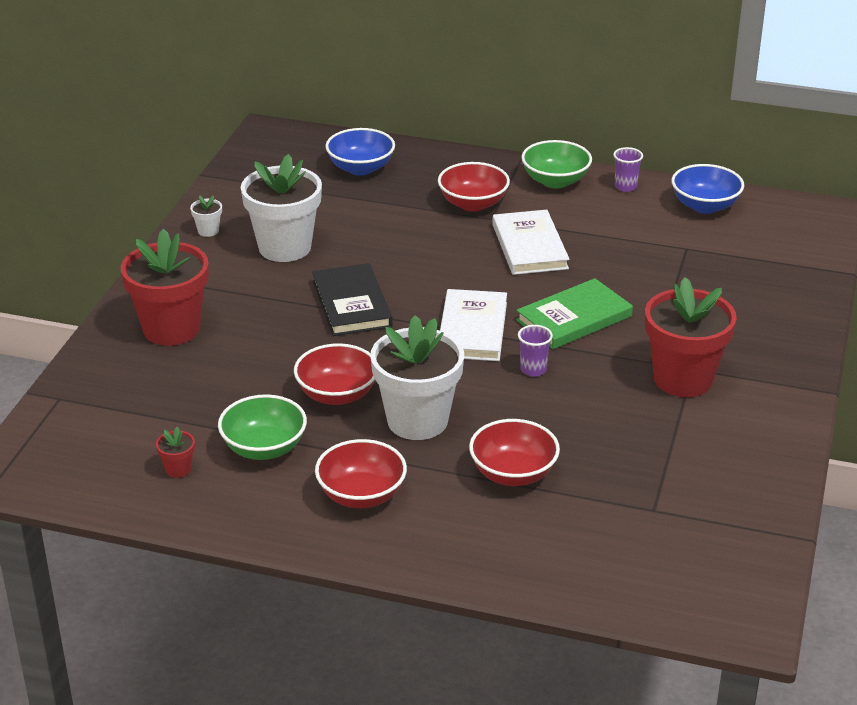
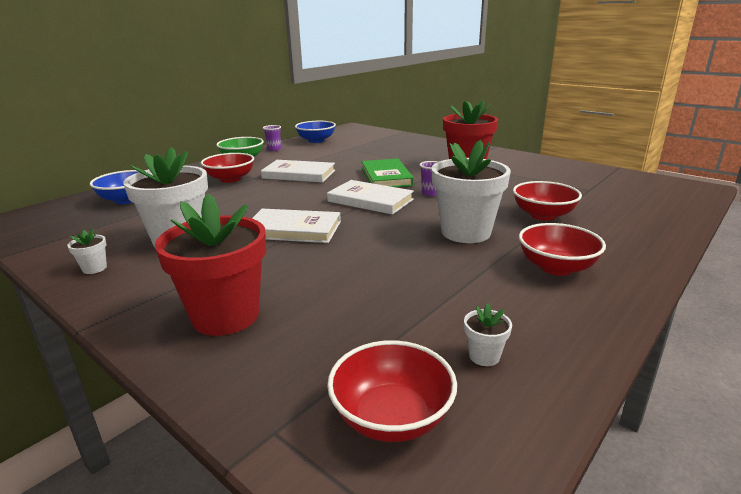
camera: 65 degrees left, 10 degrees down
red flower pot [156,427,195,478] -> white flower pot [464,303,512,366]
green bowl [218,394,307,460] -> none
red bowl [294,343,375,405] -> red bowl moved to [327,340,457,442]
black book [312,263,393,336] -> white book [252,209,341,243]

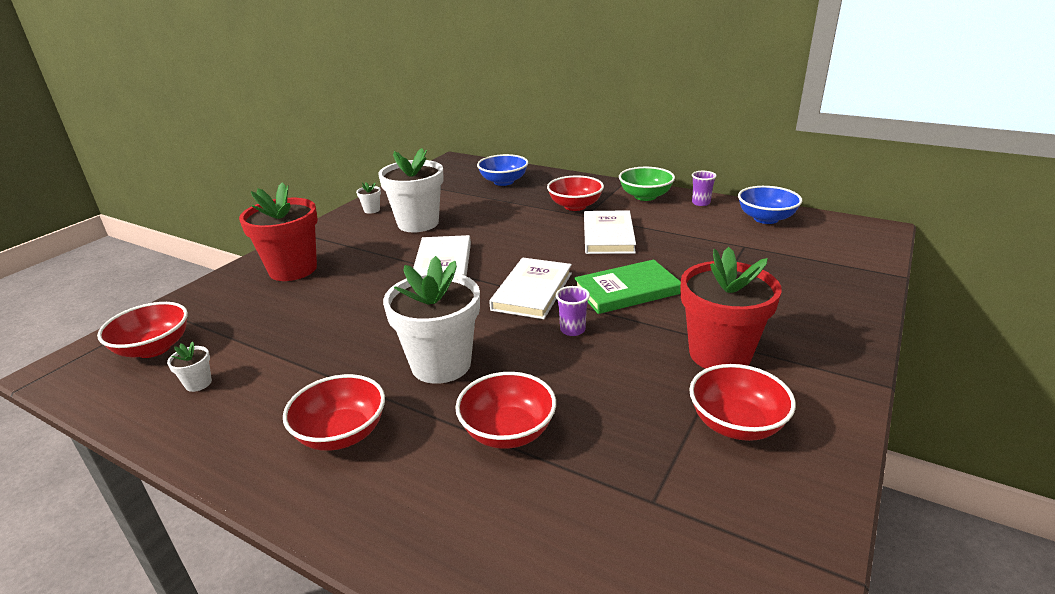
camera: 80 degrees right, 5 degrees up
none -> red bowl [689,364,796,441]

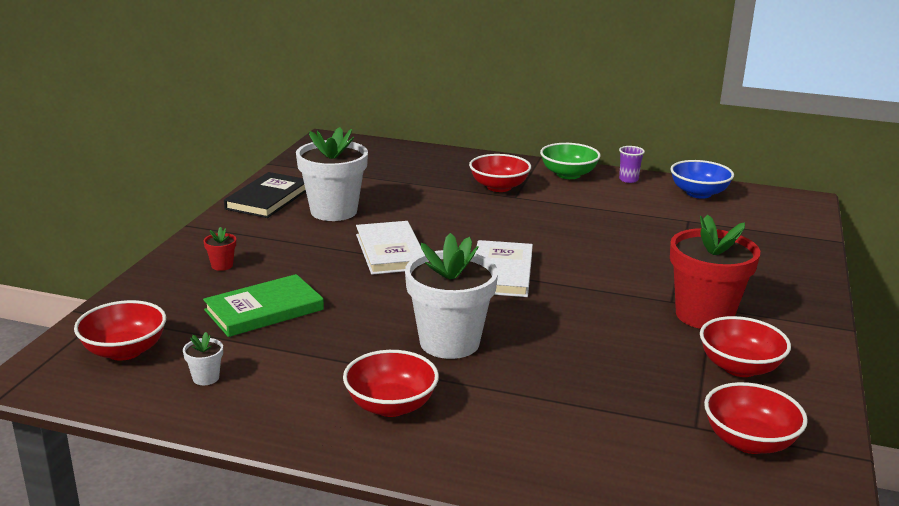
camera: 15 degrees left, 5 degrees down
red flower pot [239,182,318,281] -> red flower pot [204,227,236,271], size x0.40
white flower pot [356,182,381,214] -> black book [224,172,306,218]
red bowl [455,372,556,449] -> red bowl moved to [704,382,808,454]
blue bowl [477,154,528,186] -> none
purple cup [556,286,590,336] -> none
green book [574,259,681,314] -> green book moved to [203,274,324,337]
white book [584,210,636,254] -> none

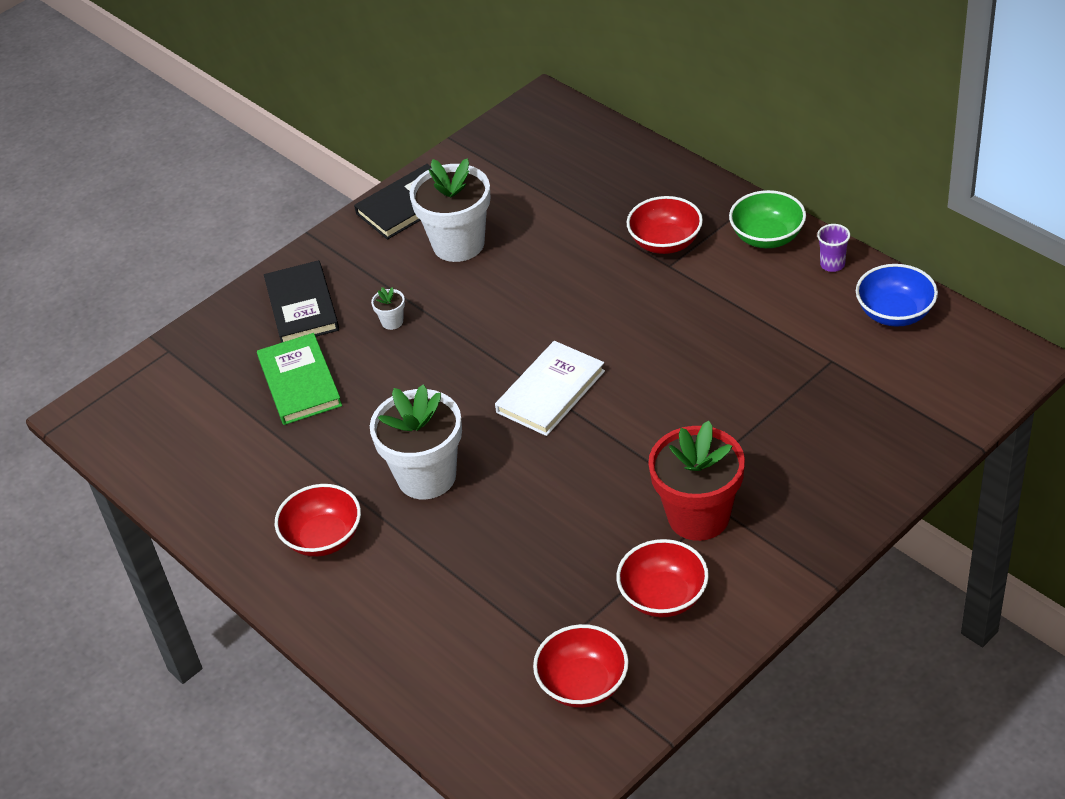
camera: 35 degrees right, 20 degrees up
red bowl [74,300,166,361] -> none
white flower pot [183,332,223,385] -> white flower pot moved to [371,287,405,330]
green book [203,274,324,337] -> green book turned 75 degrees clockwise [257,333,342,425]
red flower pot [204,227,236,271] -> black book [264,260,339,343]
white book [356,221,424,275] -> none

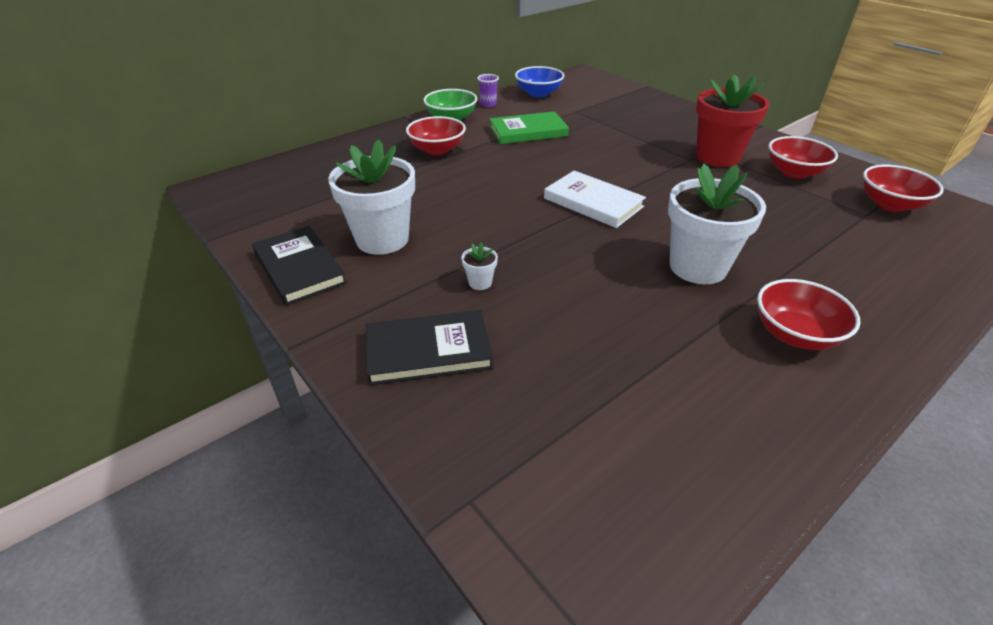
camera: 90 degrees left, 5 degrees down
green book [257,333,342,425] -> green book moved to [489,111,569,144]

